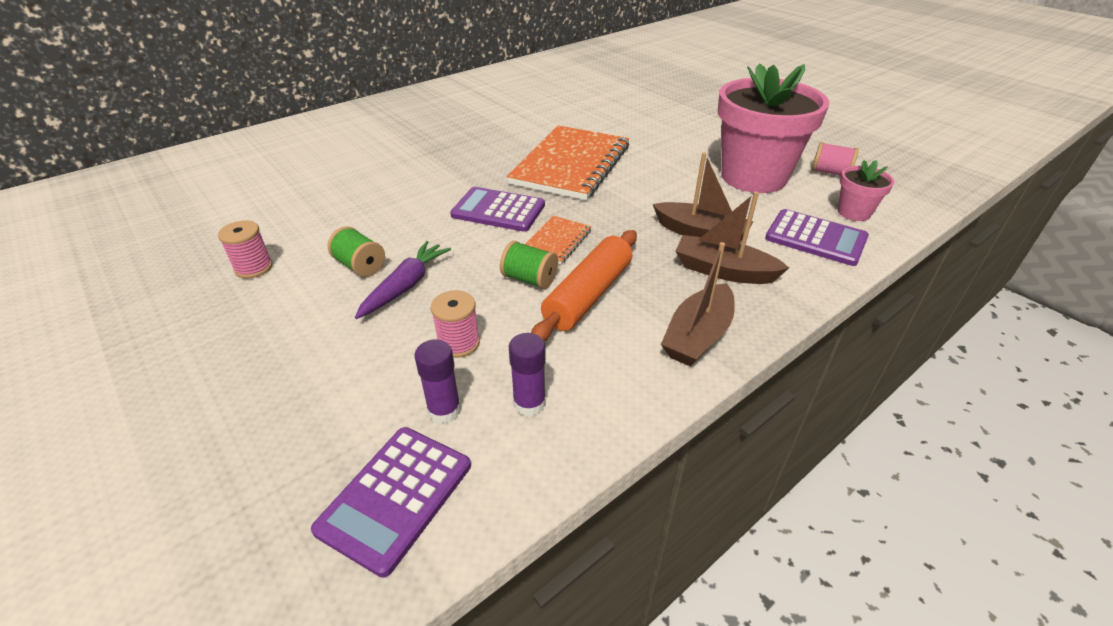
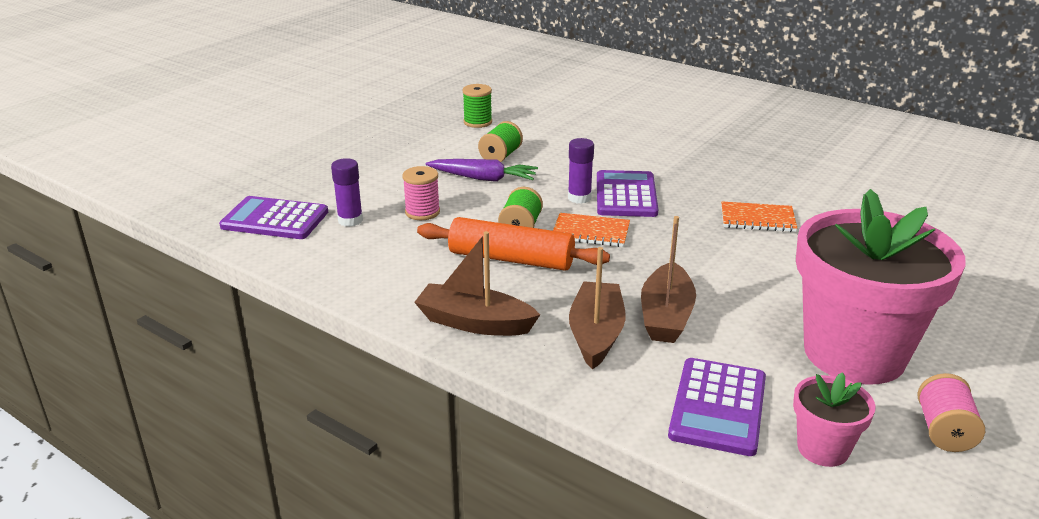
camera: 75 degrees right, 10 degrees down
pink spool [218,220,273,279] -> green spool [463,84,492,128]
orange notebook [507,126,629,200] -> orange notebook [721,201,797,232], size x0.45
purple glue stick [509,333,546,416] -> purple glue stick moved to [568,138,594,204]

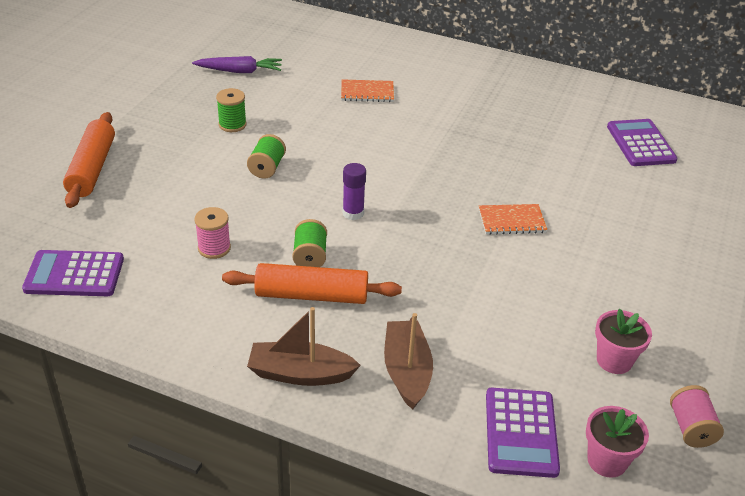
camera: 15 degrees left, 10 degrees up
purple glue stick [331,158,363,227] -> none
purple carrot [426,159,538,182] -> purple carrot moved to [192,56,282,73]
orange notebook [553,213,630,247] -> orange notebook moved to [341,79,394,102]
purple calculator [597,170,658,217] -> purple calculator moved to [607,119,677,166]
brown boat [641,216,696,343] -> none
pink flower pot [796,189,966,385] -> pink flower pot [595,309,652,374], size x0.44
none -> orange rolling pin [63,112,115,208]

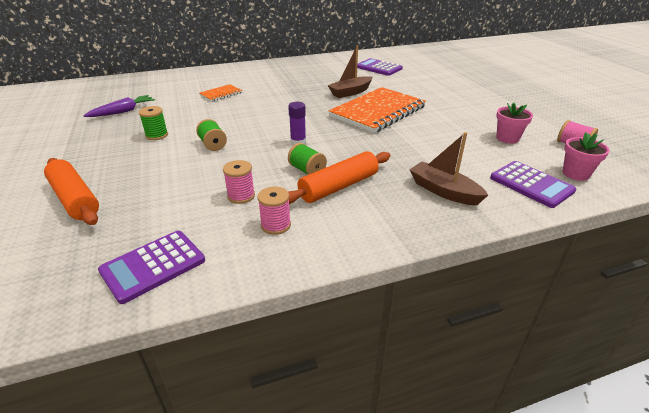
camera: 40 degrees left, 5 degrees down
brown boat [247,307,361,386] -> brown boat moved to [327,45,372,98]
orange notebook [479,204,547,235] -> orange notebook [329,87,426,133], size x2.20
none -> pink spool [257,187,291,235]

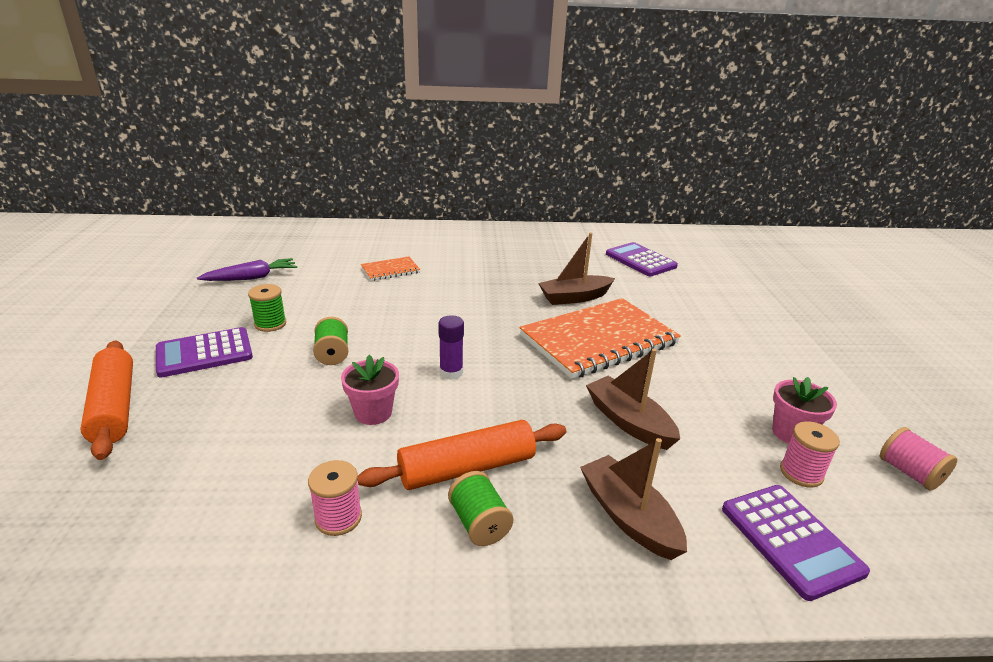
camera: 15 degrees right, 5 degrees down
purple calculator [98,231,205,304] -> purple calculator moved to [156,327,253,377]
pink spool [223,160,255,204] -> pink spool moved to [780,421,840,488]
green spool [288,143,327,175] -> green spool moved to [448,471,513,546]
pink flower pot [562,132,610,181] -> pink flower pot moved to [341,355,399,425]
none -> brown boat [586,349,680,450]

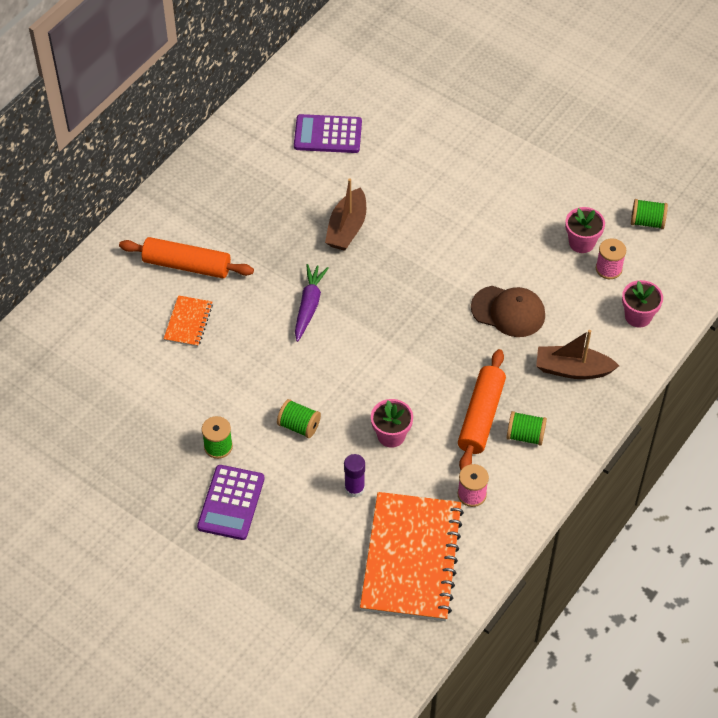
camera: 50 degrees left, 25 degrees up
orange rolling pin [80,341,133,460] -> orange rolling pin moved to [119,237,254,278]
purple carrot [197,258,297,281] -> purple carrot moved to [295,264,329,342]
purple glue stick [438,315,464,380] -> purple glue stick moved to [344,454,365,498]
orange notebook [519,298,681,379] -> orange notebook moved to [360,492,464,621]
brown boat [586,349,680,450] -> brown cap [471,286,545,337]
purple calculator [722,485,870,601] -> pink flower pot [622,280,663,327]
pink spool [880,427,957,491] -> green spool [631,199,668,229]

